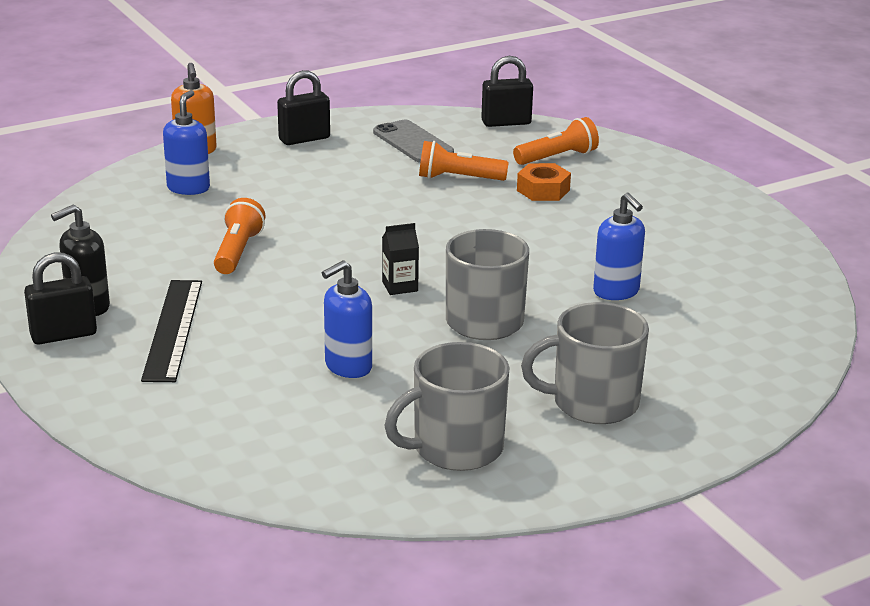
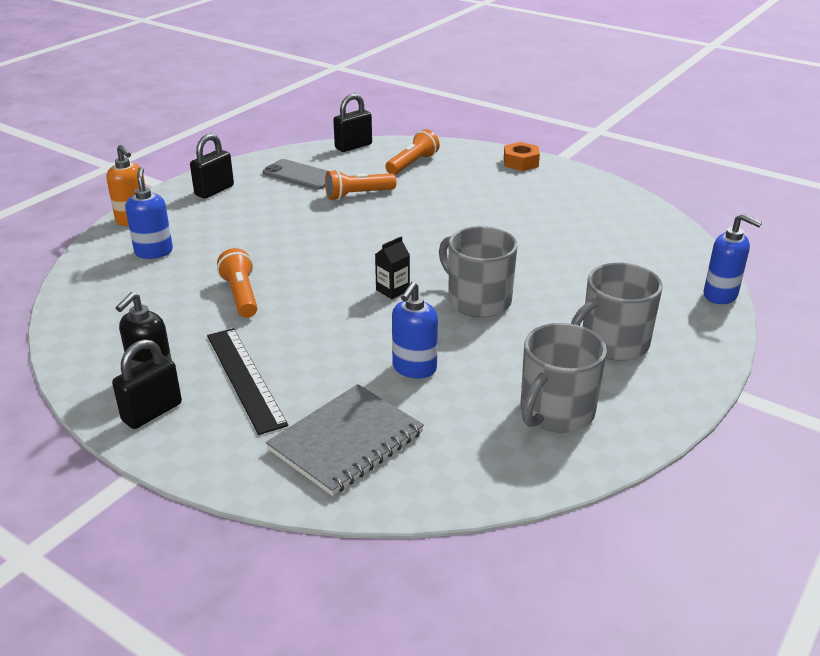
camera: 25 degrees left, 5 degrees up
orange nut [517,163,571,201] -> orange nut moved to [504,142,540,171]
blue soap dispenser [593,193,645,300] -> blue soap dispenser moved to [704,214,762,304]
none -> grey notebook [266,384,424,496]

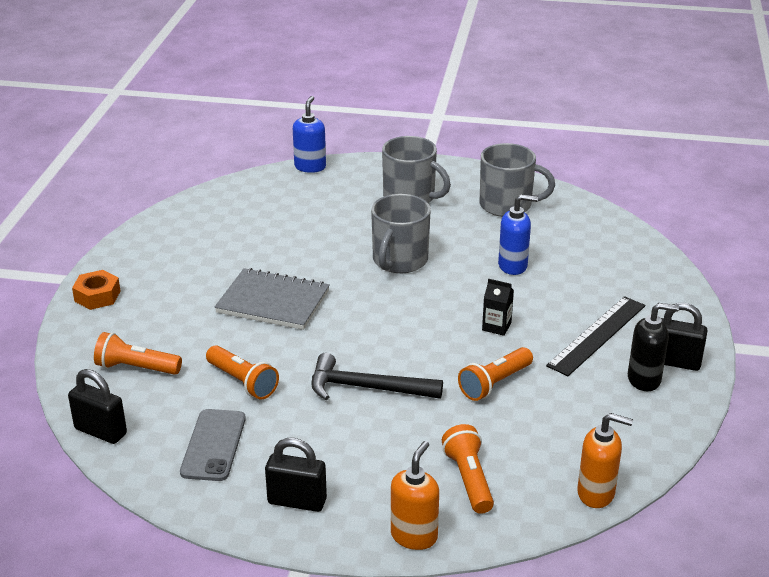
camera: 115 degrees left, 0 degrees up
blue soap dispenser [125,167,173,259] -> orange flashlight [442,424,494,514]
grey notebook [266,384,424,496] -> grey notebook moved to [214,268,330,330]
black carton [375,237,410,299] -> black carton moved to [482,279,514,336]
none -> black hammer [311,353,443,400]
none -> orange soap dispenser [577,413,633,508]

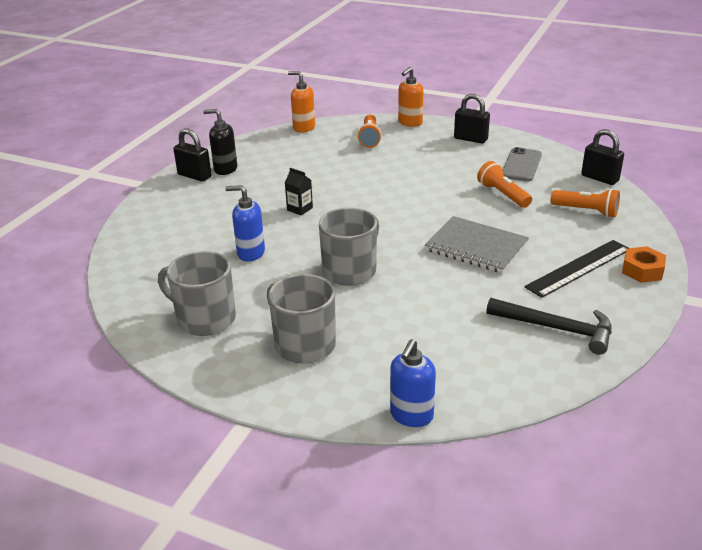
camera: 165 degrees left, 0 degrees up
black hammer [311,353,443,400] -> black hammer moved to [486,298,612,355]
orange flashlight [458,347,533,401] -> none
black ruler [546,296,645,376] -> black ruler moved to [524,240,628,298]

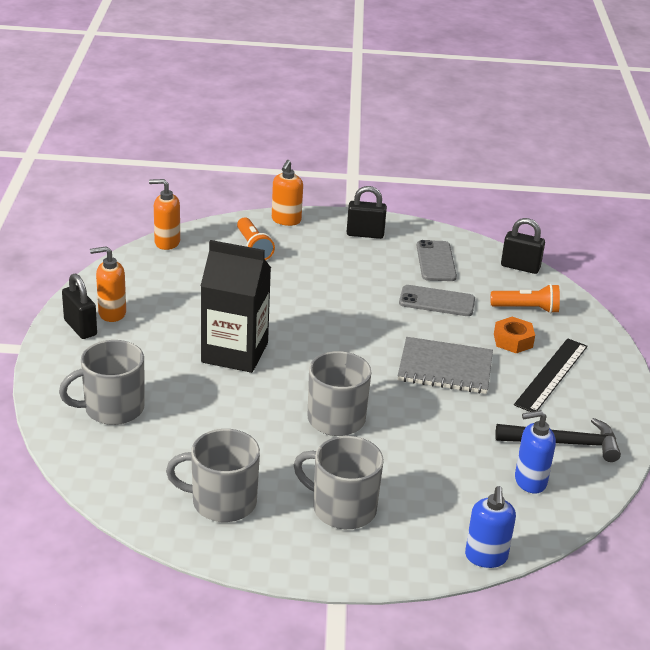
camera: 25 degrees left, 0 degrees up
black padlock [174,129,212,182] -> black padlock turned 45 degrees clockwise [62,273,97,339]
black soap dispenser [203,109,237,175] -> orange soap dispenser [90,246,126,322]
blue soap dispenser [225,185,265,262] -> blue soap dispenser moved to [515,410,556,493]
black carton [285,168,313,216] -> black carton [201,240,271,373], size x2.50
orange flashlight [477,161,532,208] -> grey phone [399,285,475,316]
orange nut [622,246,666,283] -> orange nut moved to [494,317,535,353]
none -> grey mug [59,340,145,425]

